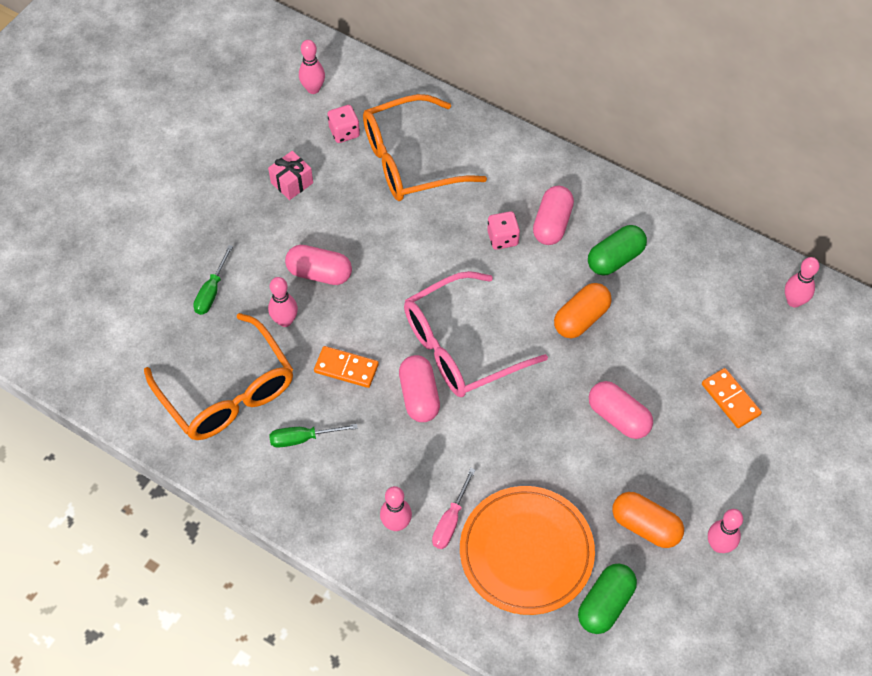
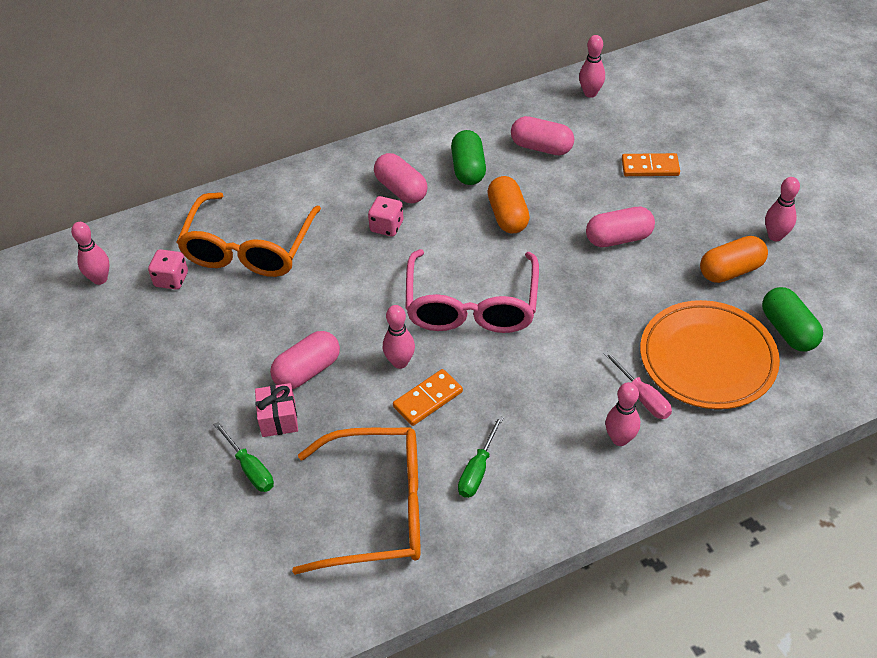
camera: 55 degrees left, 10 degrees down
pink gift [268,151,313,200] -> pink gift moved to [255,383,298,437]
pink bowling pin [268,277,298,327] -> pink bowling pin moved to [383,305,415,369]
pink capsule [399,355,440,422] -> pink capsule moved to [511,116,574,155]

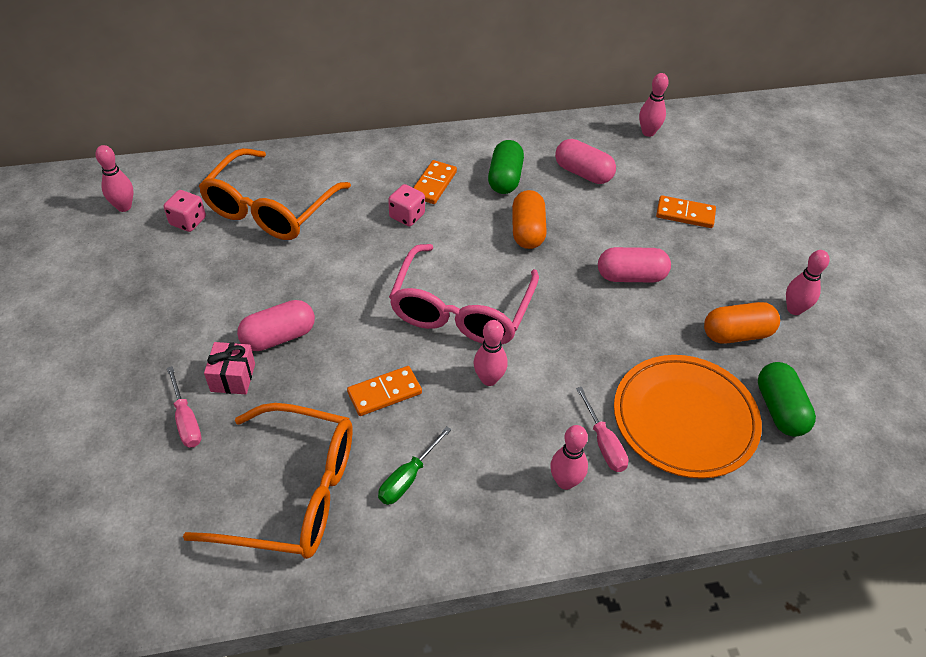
camera: 10 degrees right, 0 degrees up
green screwdriver [214,421,274,492] -> pink screwdriver [167,366,201,448]
pink capsule [374,153,428,203] -> orange domino [413,160,457,204]
pink bowling pin [383,305,415,369] -> pink bowling pin moved to [474,320,508,386]

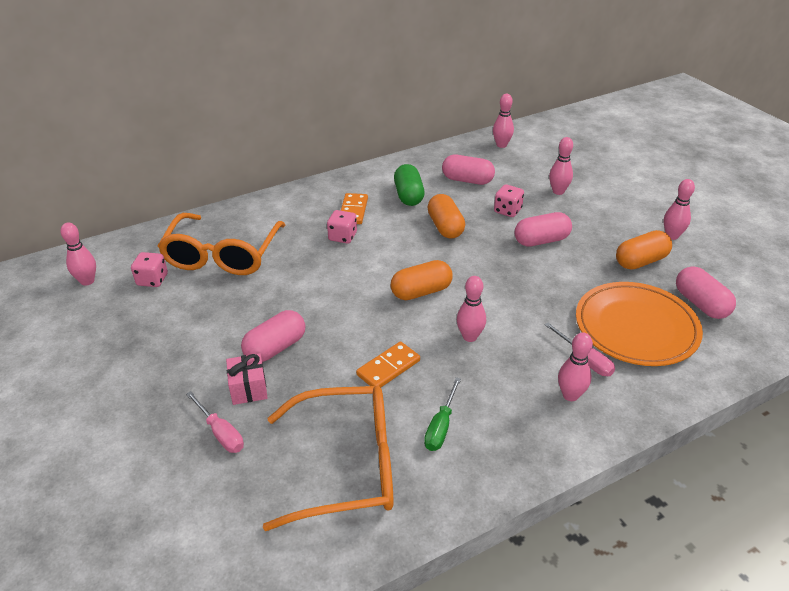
camera: 15 degrees left, 10 degrees down
pink glasses [389,244,539,344] -> orange capsule [391,260,453,300]
orange domino [656,195,716,228] -> pink bowling pin [549,137,573,195]
green capsule [758,362,816,437] -> pink capsule [676,266,736,319]
none -> pink dice [494,184,524,217]

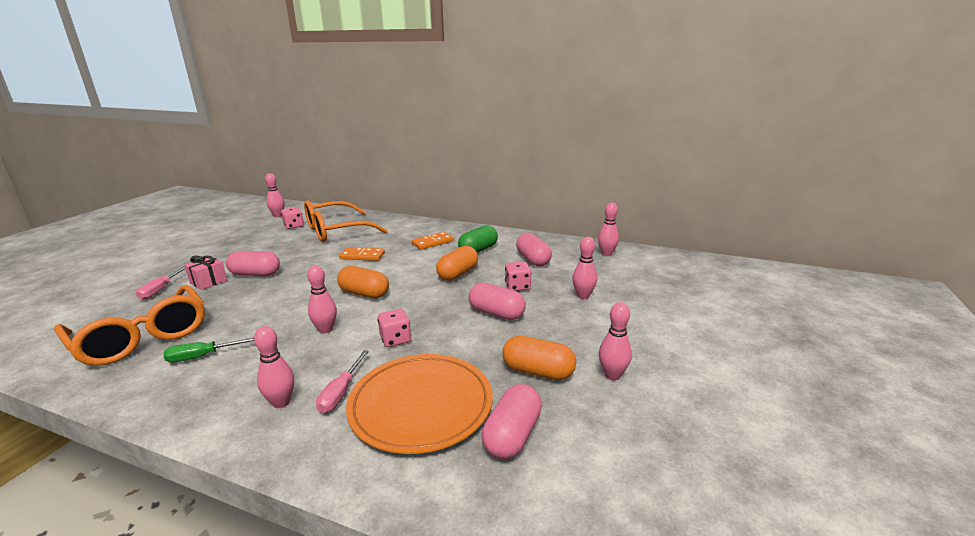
camera: 50 degrees right, 15 degrees down
pink dice [327,210,357,244] -> pink dice moved to [377,309,411,347]
orange domino [356,342,420,387] -> orange domino moved to [339,247,385,261]

